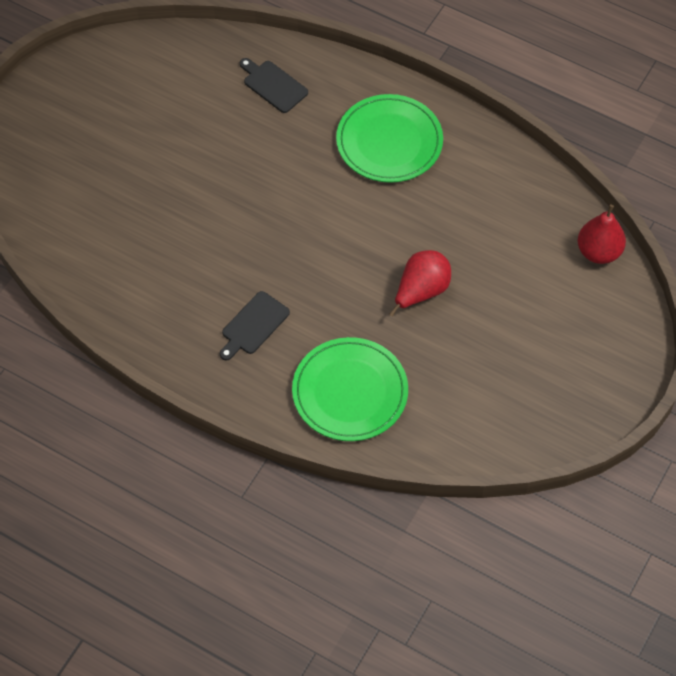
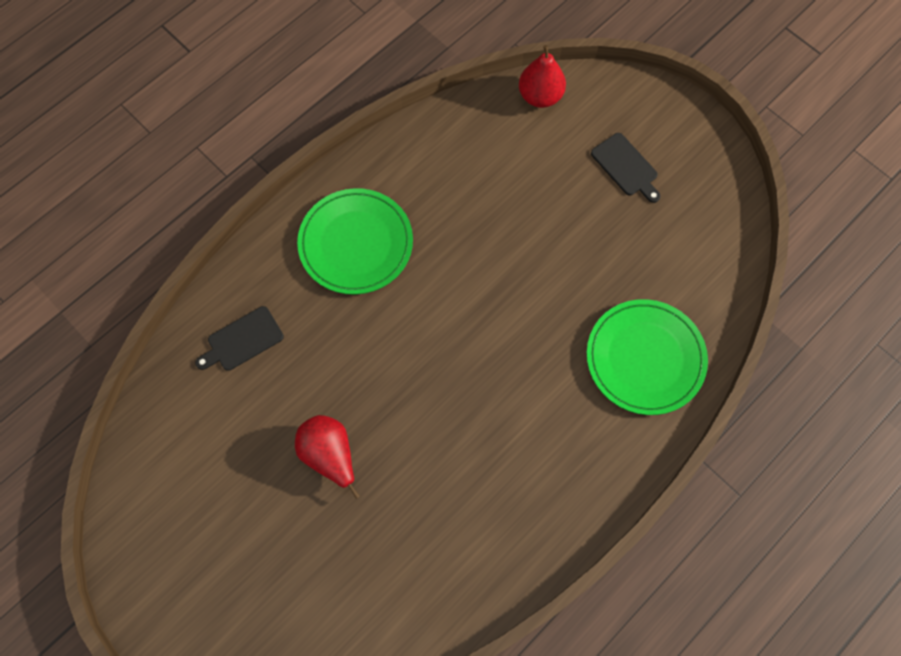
camera: 75 degrees left, 10 degrees up
black cutting board [220,291,290,360] -> black cutting board moved to [591,133,661,203]
red pear [389,250,451,317] -> red pear moved to [295,415,360,499]

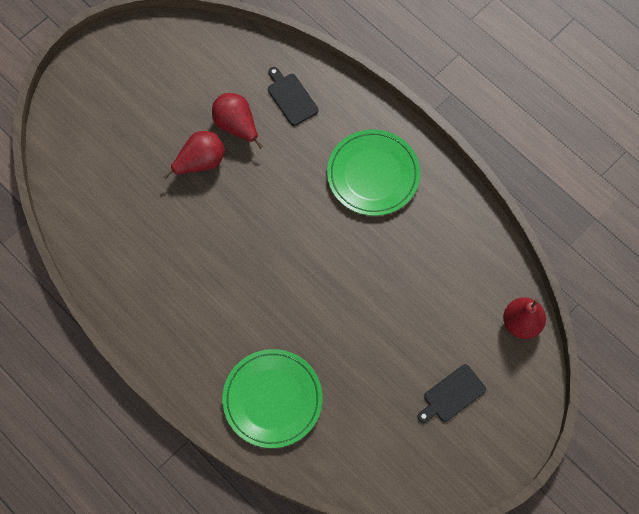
camera: 90 degrees right, 0 degrees up
none -> red pear [212,93,263,149]

